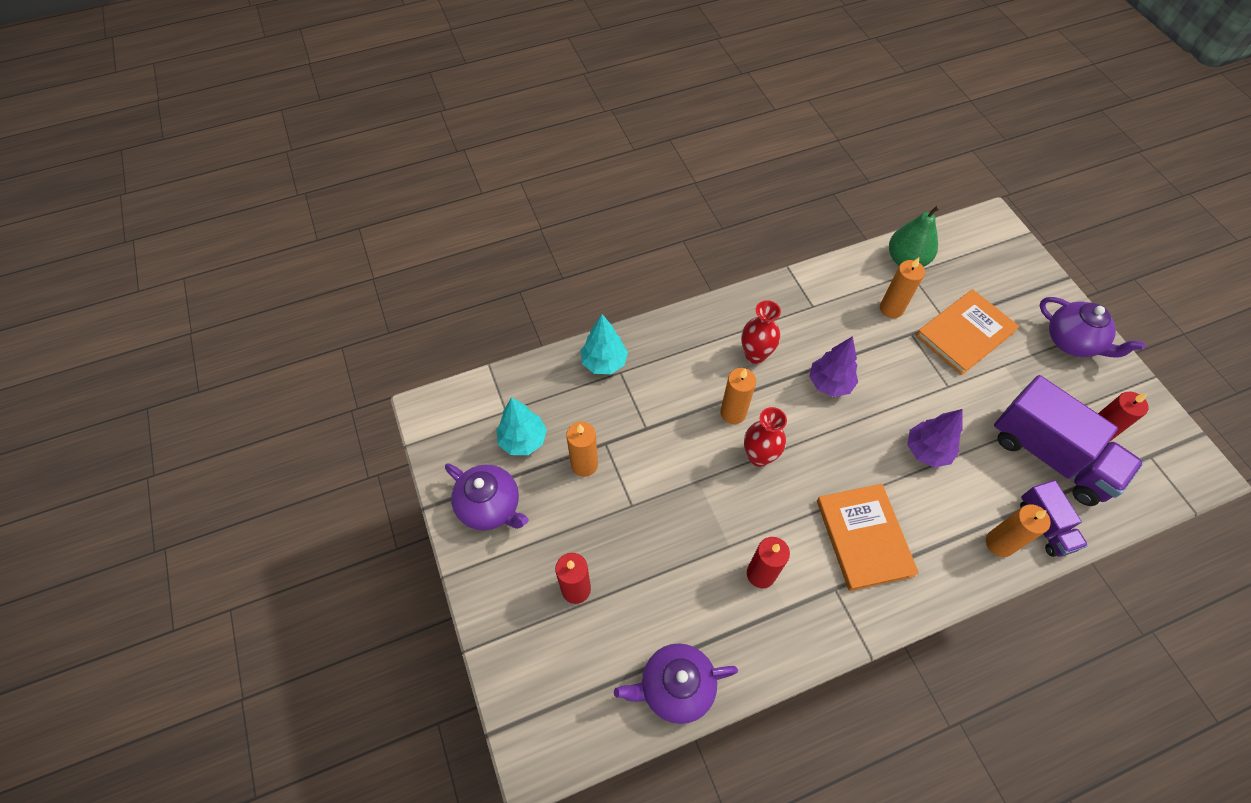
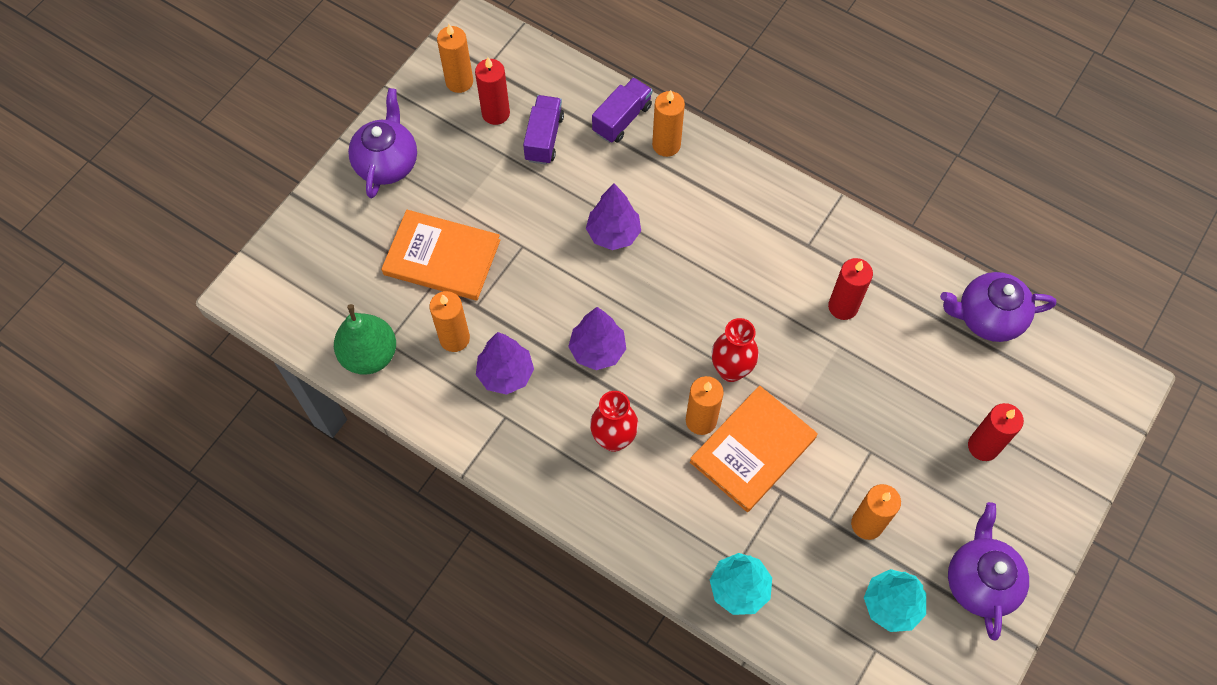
camera: 125 degrees left, 5 degrees up
purple teapot [614,643,738,724] -> purple teapot turned 135 degrees clockwise [940,272,1056,342]
orange book [817,484,919,591] -> orange book moved to [690,386,818,512]
purple truck [994,375,1143,506] -> purple truck [523,95,564,164], size x0.53
none -> orange candle [437,24,473,93]
none -> purple tree [476,332,534,395]

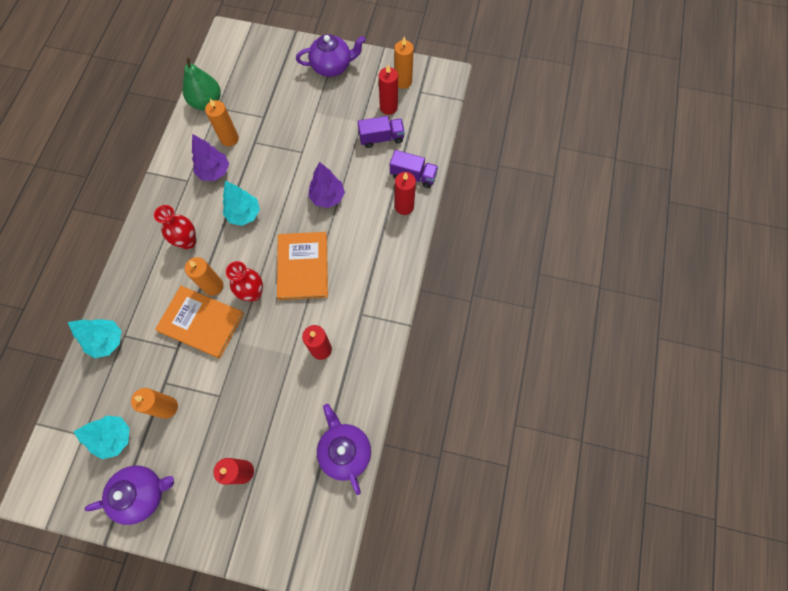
camera: 70 degrees right, 5 degrees up
orange book [381,210,500,300] -> orange book moved to [277,232,328,300]
purple tree [568,307,626,370] -> turquoise tree [223,181,260,226]
orange candle [652,90,685,157] -> red candle [395,172,416,215]

